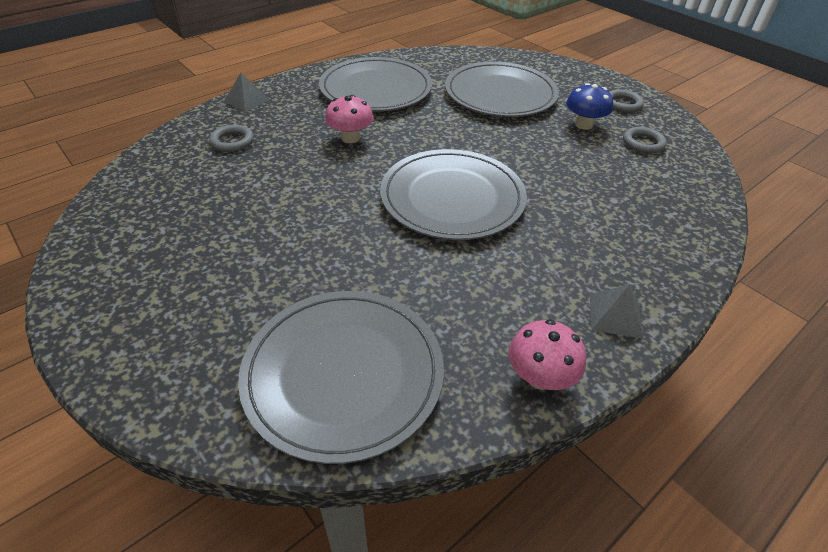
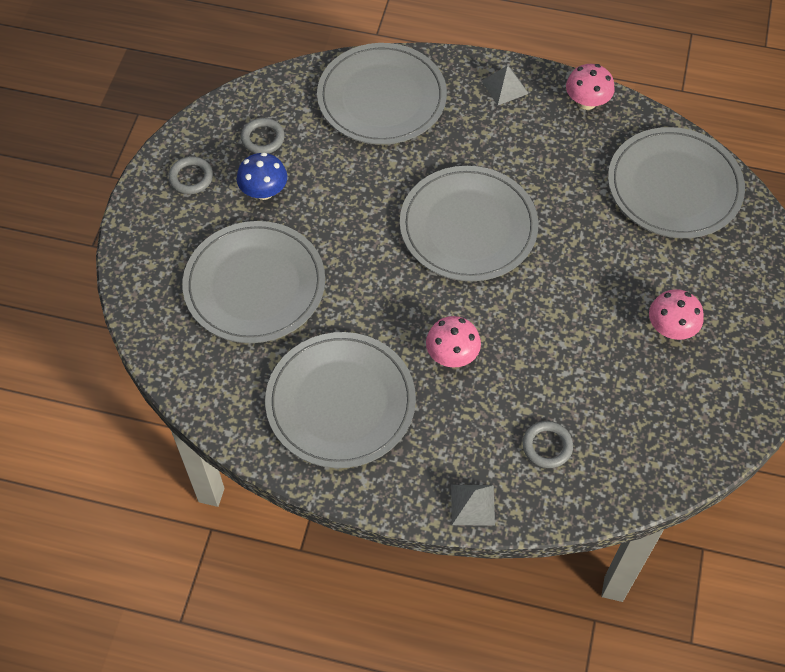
camera: 125 degrees left, 15 degrees up
none -> grey plate [317,43,447,145]
none -> pink mushroom [649,289,704,340]

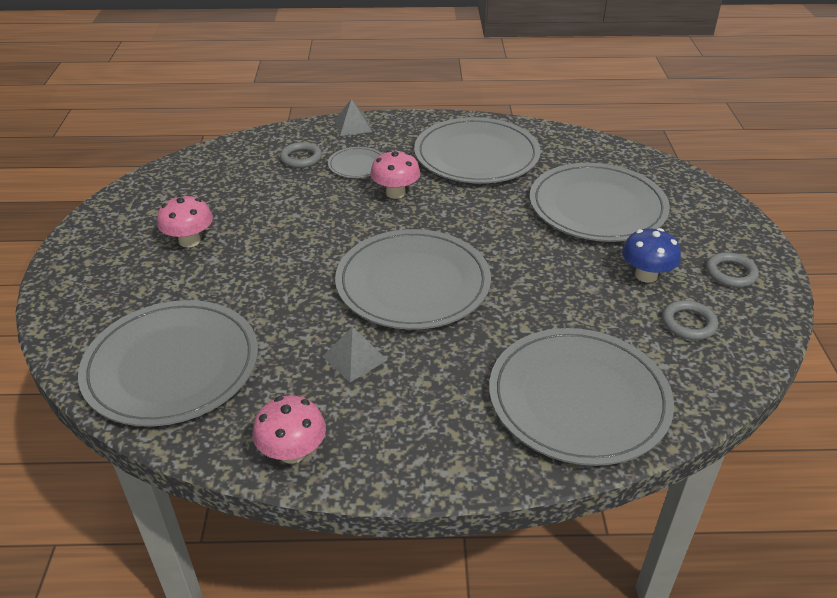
camera: 165 degrees right, 20 degrees down
grey pyramid [482,65,529,106] -> grey pyramid moved to [322,327,387,382]
none -> grey plate [328,147,383,178]

